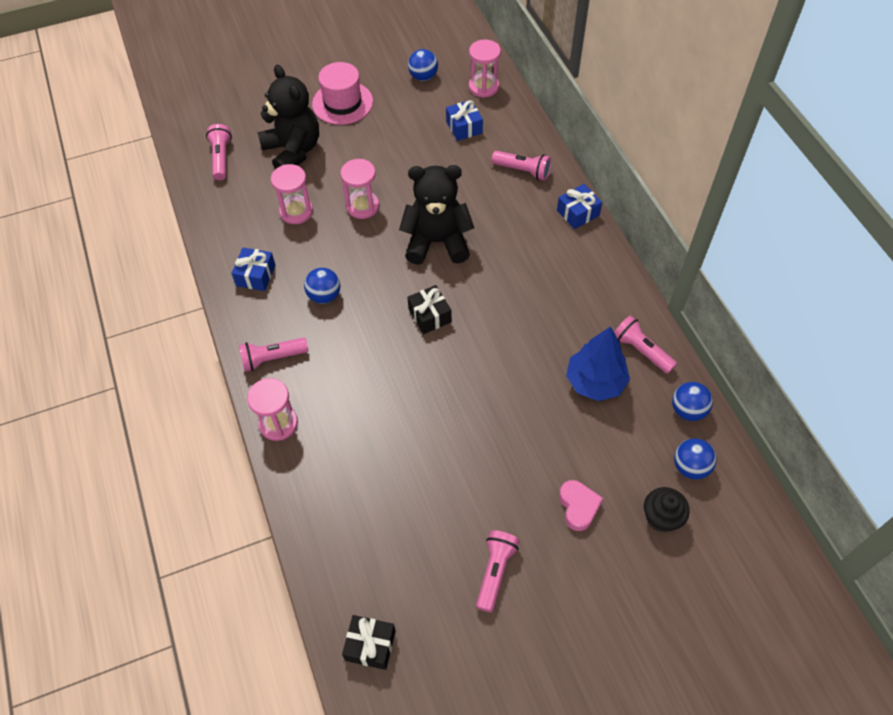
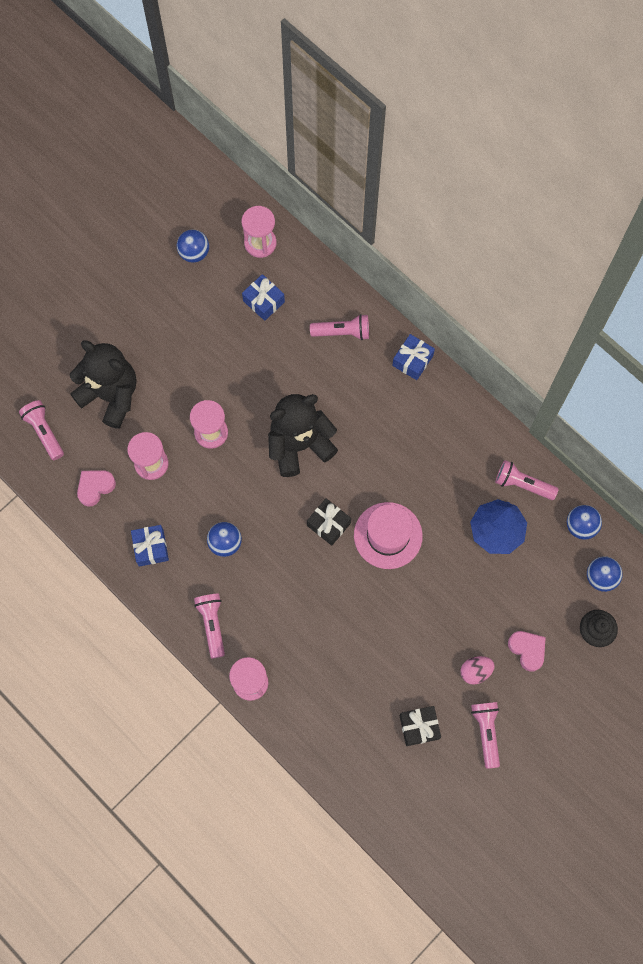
camera: 25 degrees left, 15 degrees up
pink flashlight [239,338,308,372] -> pink flashlight turned 120 degrees clockwise [194,594,225,659]
pink hat [312,62,373,125] -> pink hat moved to [354,502,423,569]
black gift [342,615,396,670] -> black gift moved to [399,706,441,746]
none -> pink heart [77,470,116,507]
none -> pink egg [460,656,495,685]

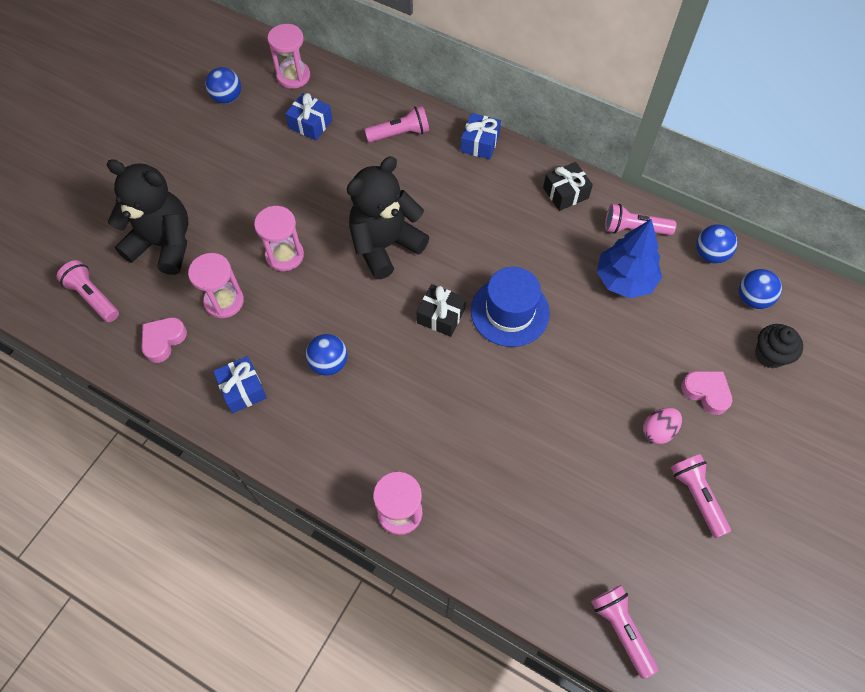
camera: 15 degrees left, 10 degrees down
pink flashlight [194,594,225,659] -> pink flashlight moved to [591,585,658,679]
pink hat [354,502,423,569] -> blue hat [471,267,550,347]
black gift [399,706,441,746] -> black gift moved to [543,162,593,211]

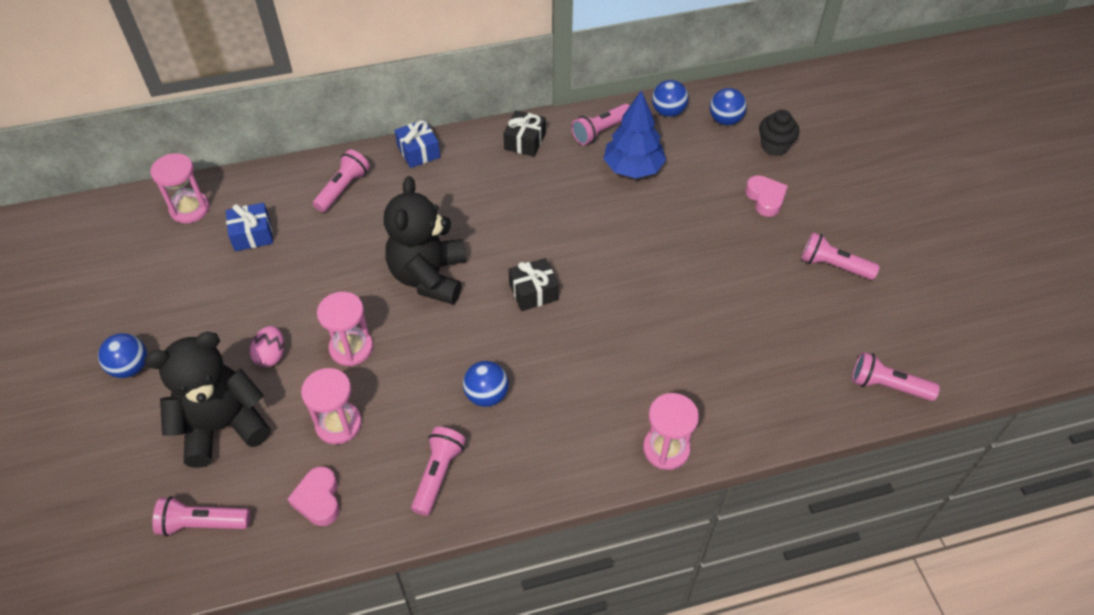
camera: 45 degrees left, 10 degrees down
blue ball [206,67,241,104] -> blue ball moved to [98,333,147,378]
blue gift [213,356,267,413] -> pink flashlight [411,427,466,516]
blue hat [471,267,550,347] -> none
pink egg [643,408,682,444] -> pink egg moved to [250,326,284,367]
pink heart [681,371,732,415] -> pink heart turned 75 degrees clockwise [745,175,788,217]

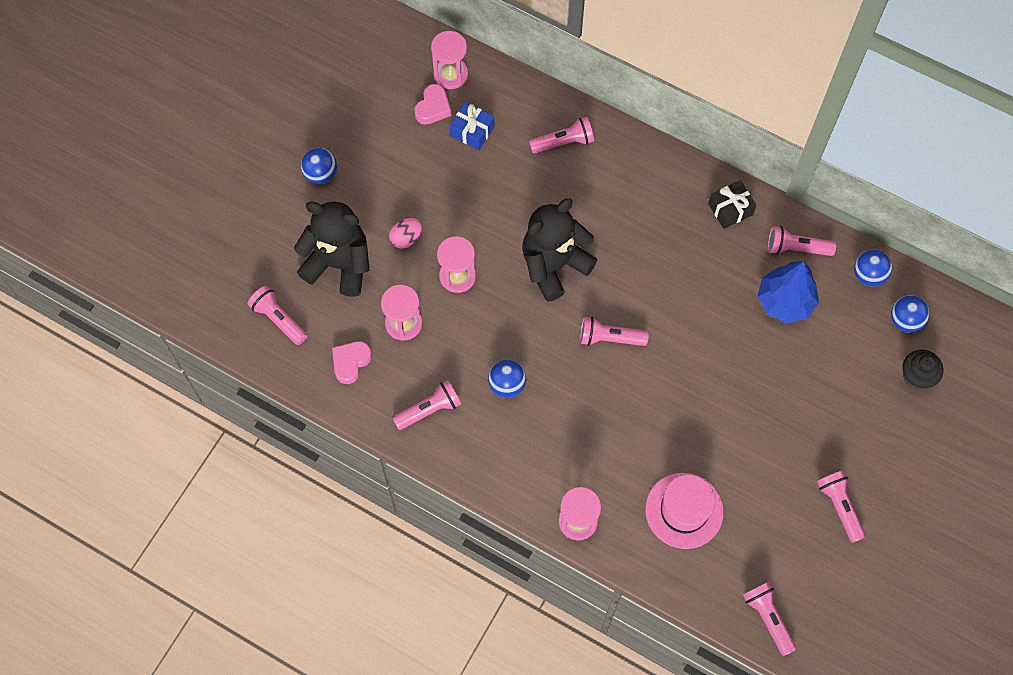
camera: 45 degrees right, 15 degrees up
blue gift [395,120,440,168] -> none
black gift [508,258,559,311] -> pink flashlight [580,317,649,346]
pink heart [745,175,788,217] -> pink heart moved to [414,84,451,125]
none -> pink hat [645,473,724,549]

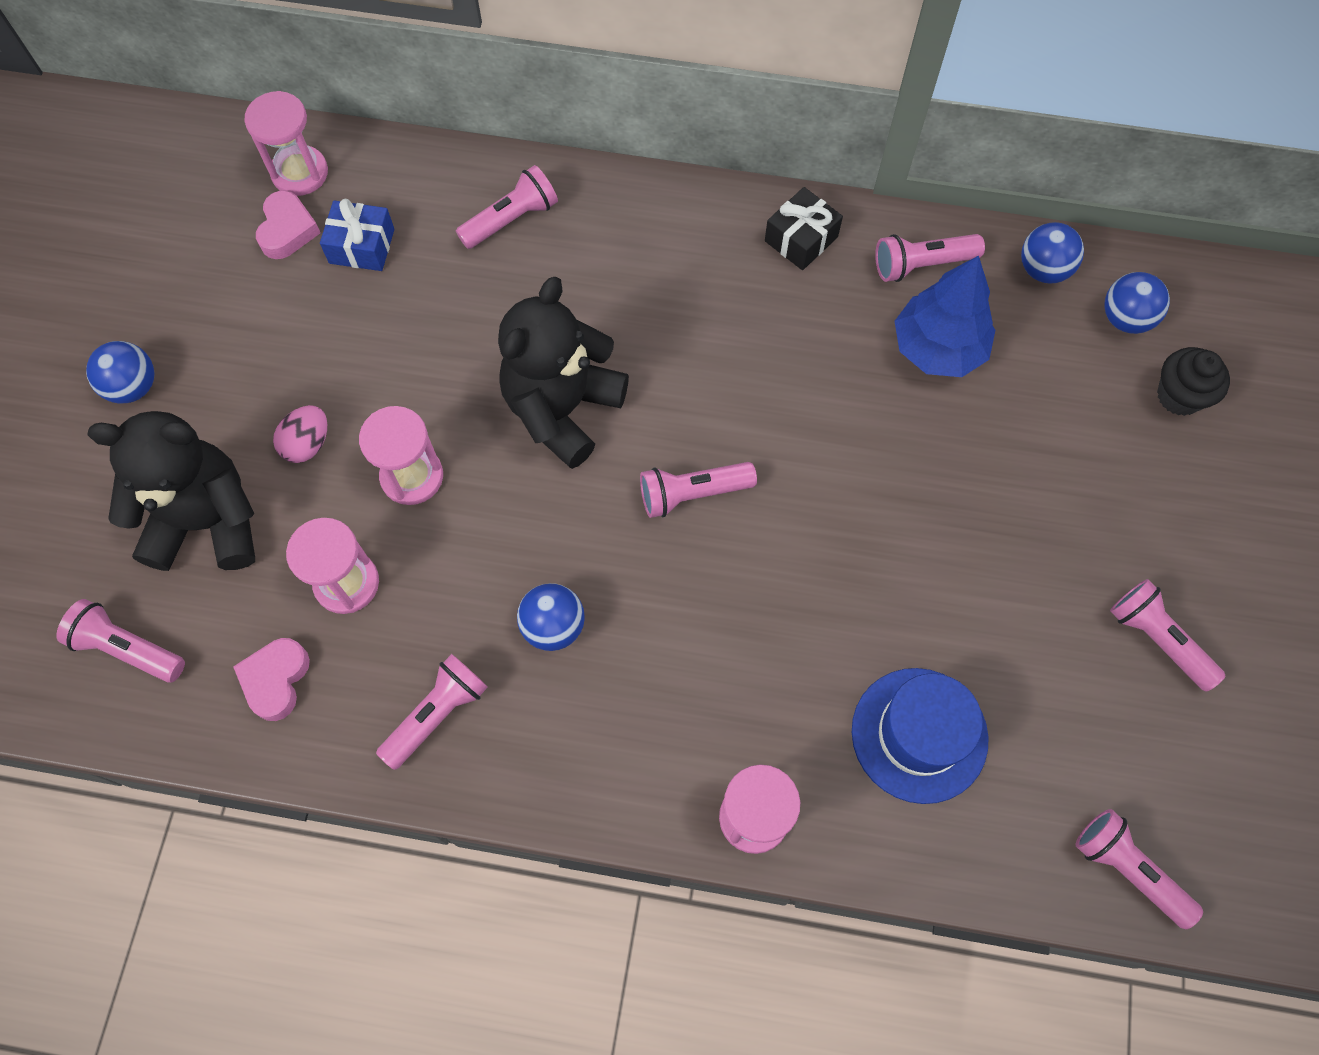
camera: 20 degrees left, 0 degrees up
pink hat [645,473,724,549] -> blue hat [852,668,989,804]

